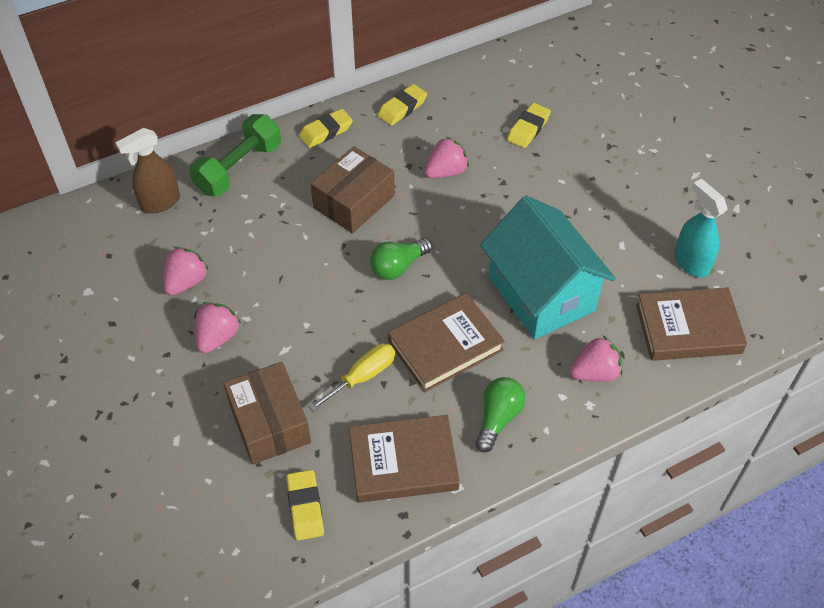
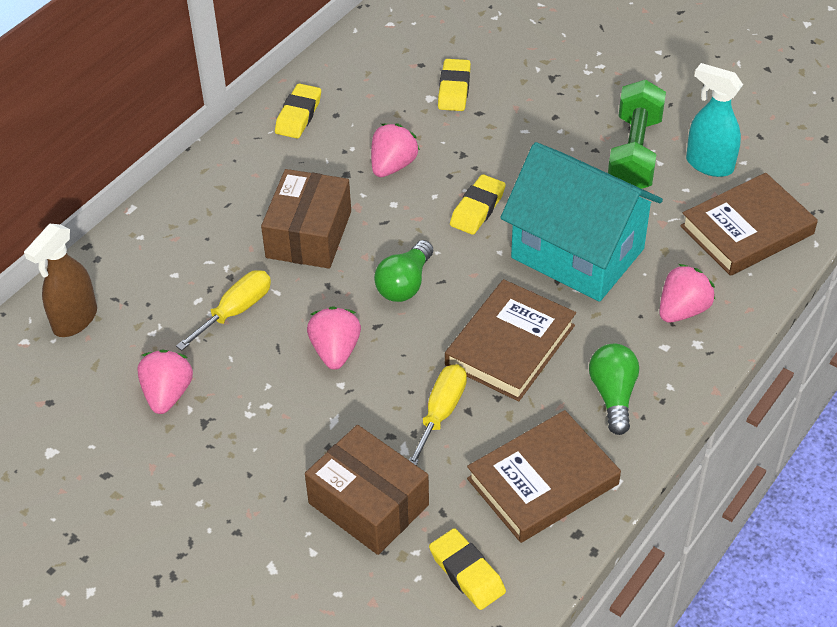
camera: 25 degrees left, 5 degrees down
green dumbbell [189,114,281,196] -> green dumbbell moved to [608,80,666,189]
pink strawberry [195,302,241,353] -> pink strawberry moved to [307,306,361,370]
yellow eraser [299,109,353,148] -> yellow eraser moved to [450,174,506,235]
none -> yellow screwdriver [176,270,271,351]

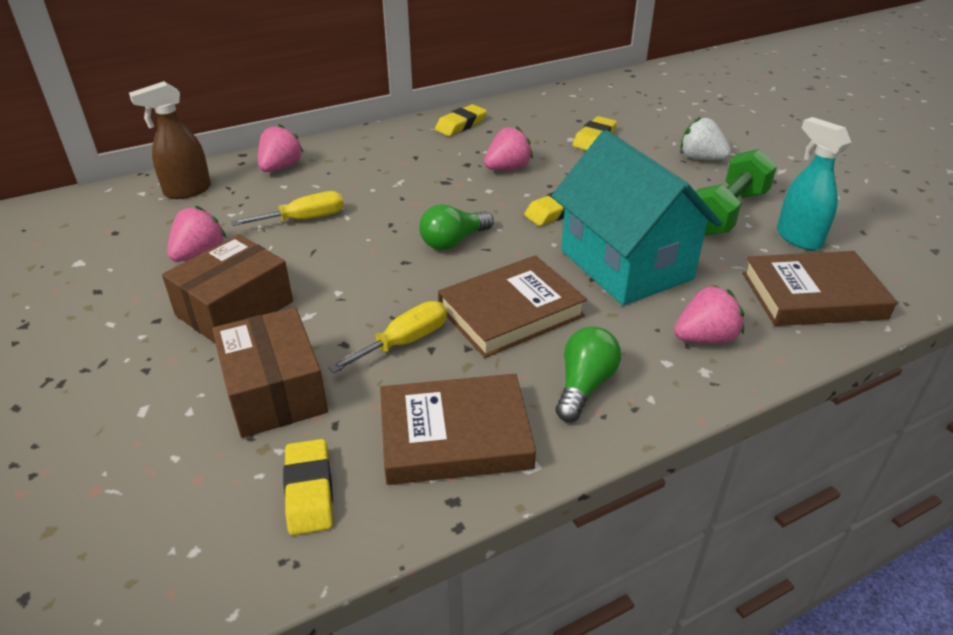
camera: 25 degrees right, 10 degrees down
brown box [261,169,351,269] -> brown box moved to [162,235,293,344]
pink strawberry [307,306,361,370] -> pink strawberry moved to [258,124,304,172]
none -> white strawberry [680,117,731,160]

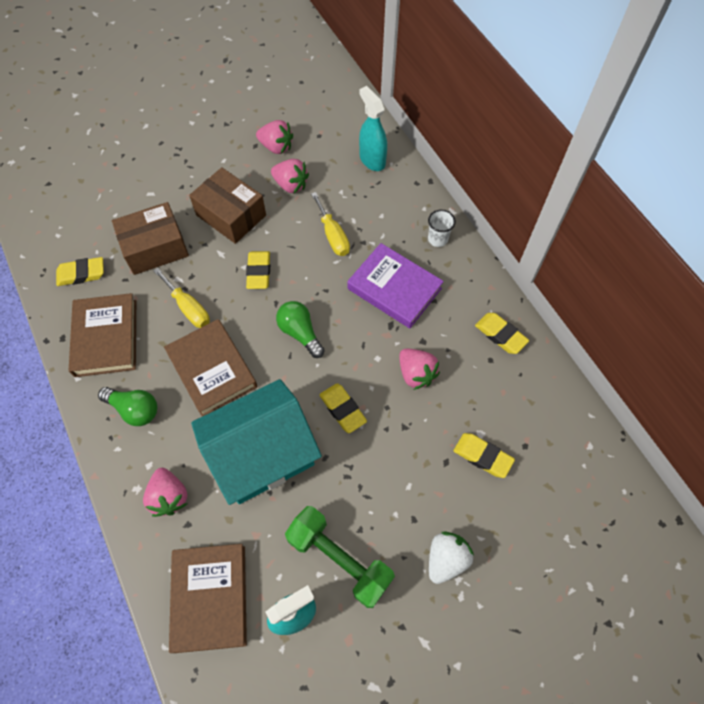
camera: 90 degrees right, 25 degrees up
brown spray bottle [129,81,211,199] -> turquoise spray bottle [359,86,387,171]
pink strawberry [258,124,304,172] -> pink strawberry moved to [256,120,293,154]
none -> yellow eraser [246,251,270,289]
none -> purple book [347,243,444,328]
none -> white cup [428,209,456,247]

